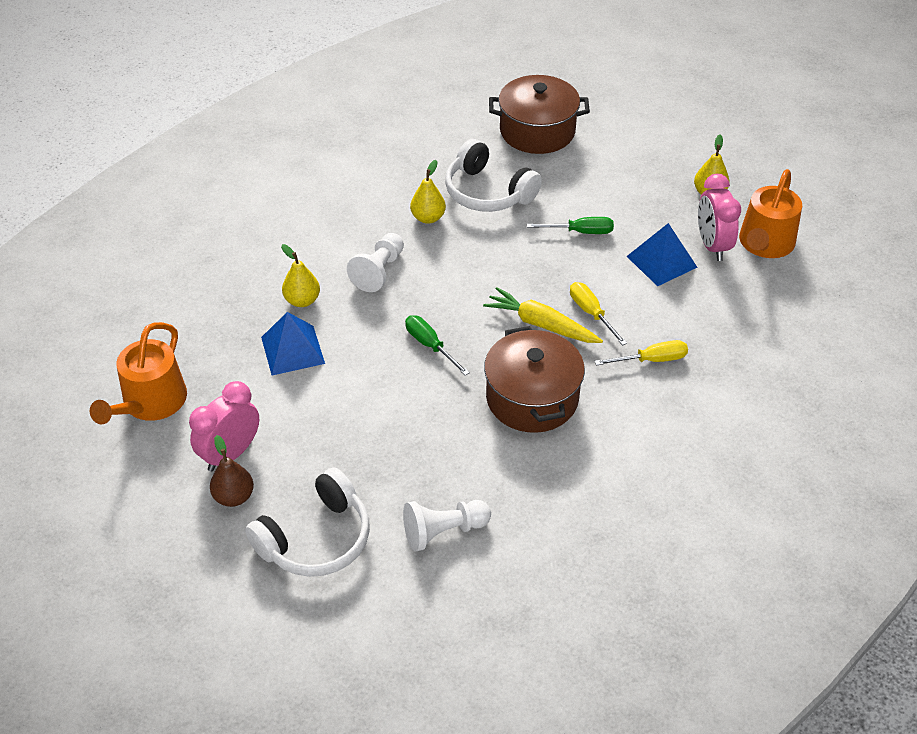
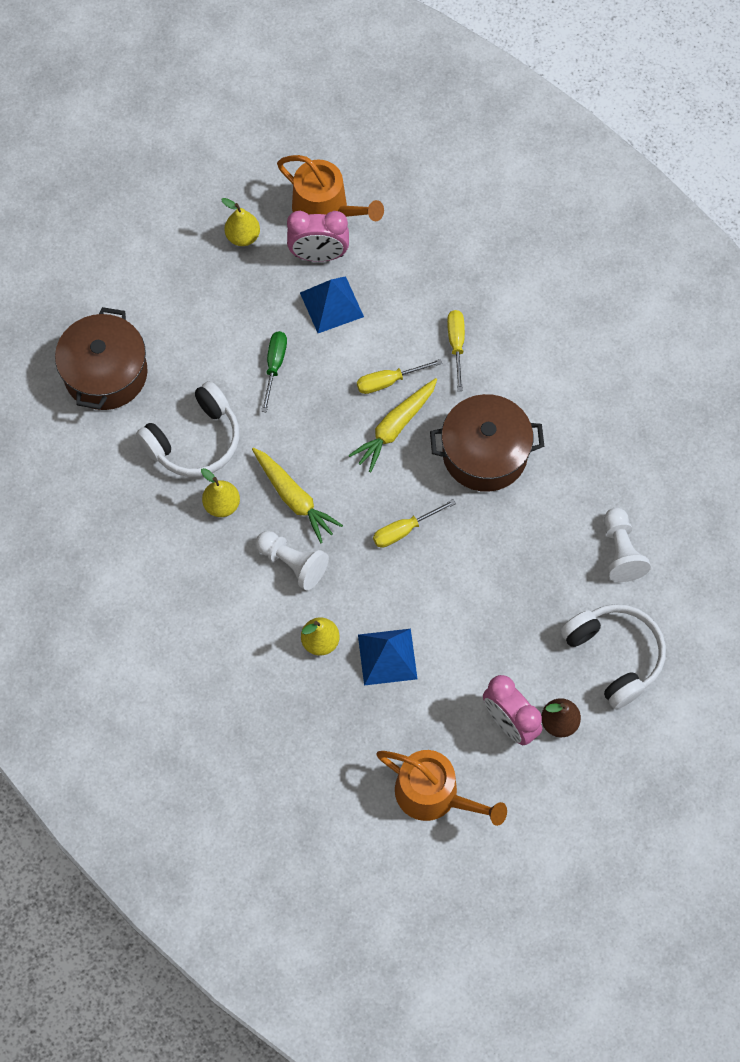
camera: 80 degrees left, 20 degrees up
green screwdriver [405,315,470,376] -> yellow screwdriver [373,499,456,548]
none -> yellow carrot [252,448,343,544]

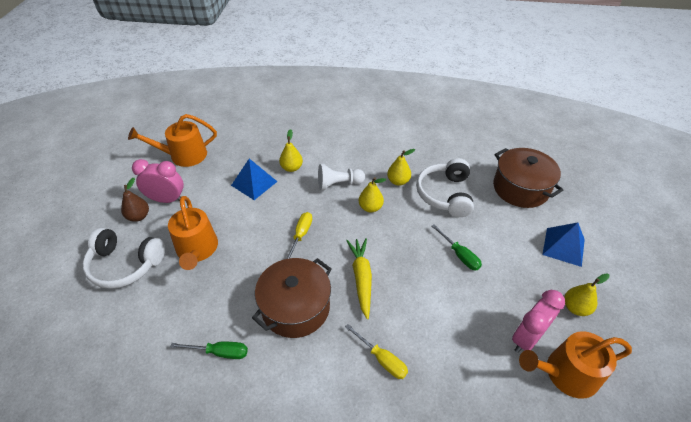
camera: 135 degrees right, 20 degrees down
yellow carrot [252,448,343,544] -> yellow pear [359,177,386,212]
blue pyramid [300,276,364,333] -> blue pyramid moved to [542,223,585,267]
yellow screwdriver [357,359,442,394] -> none
white pawn [604,508,651,582] -> none
none -> orange watering can [168,196,218,270]
none -> green screwdriver [170,342,248,359]

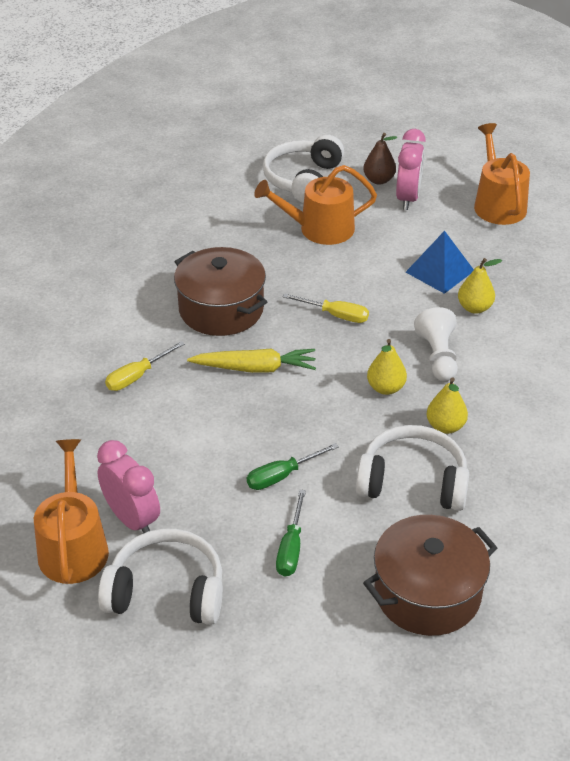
camera: 95 degrees right, 5 degrees down
green screwdriver [170,342,248,359] -> green screwdriver moved to [276,490,306,577]
blue pyramid [542,223,585,267] -> none
yellow pear [564,273,610,316] -> white headphones [98,529,223,625]

